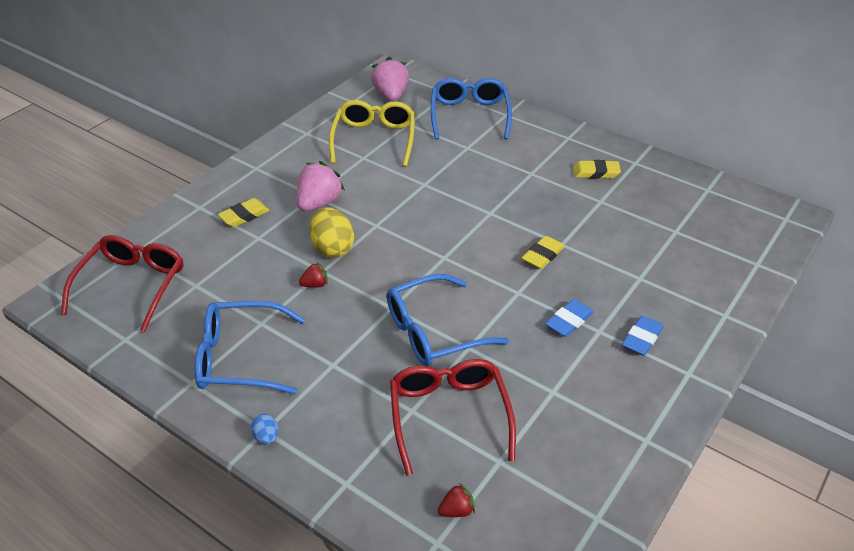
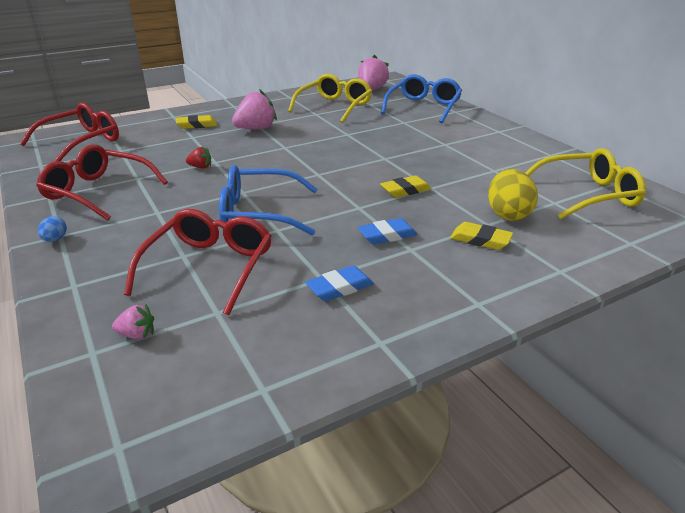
camera: 25 degrees right, 10 degrees down
blue glasses [195,301,306,394] -> red glasses [36,144,168,221]
yellow egg [309,207,354,258] -> yellow egg moved to [488,169,538,221]
red strawberry [438,483,475,517] -> pink strawberry [112,304,154,339]
yellow eraser [573,160,621,179] -> yellow eraser moved to [450,222,514,250]
blue eraser [622,315,664,356] -> blue eraser moved to [305,265,374,301]
none -> yellow glasses [525,148,646,219]

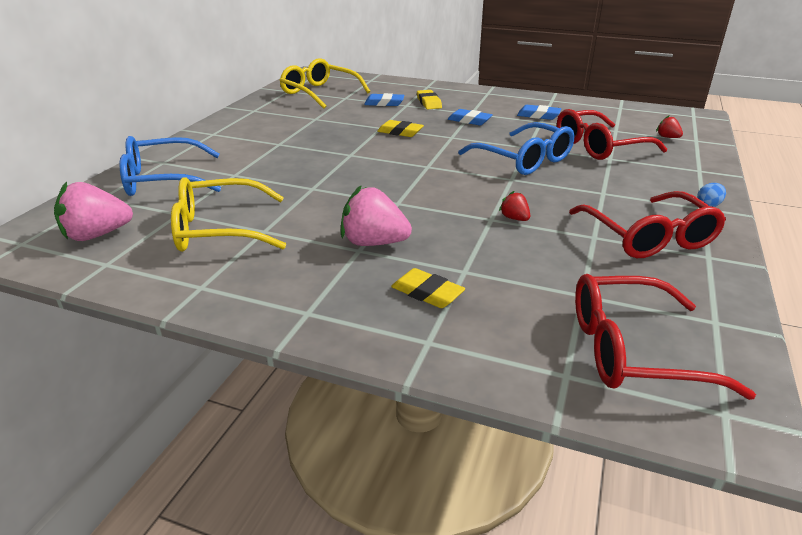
camera: 130 degrees left, 0 degrees up
pink strawberry [112,304,154,339] -> red strawberry [656,115,683,138]
yellow egg [488,169,538,221] -> blue eraser [364,93,404,106]

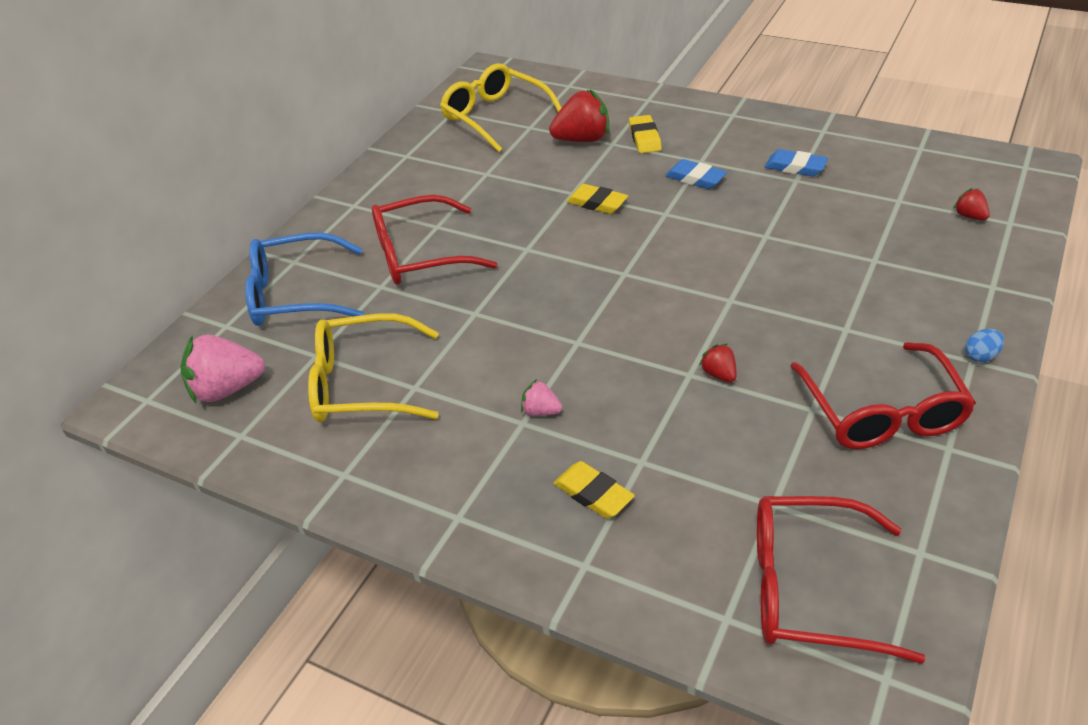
camera: 10 degrees right, 10 degrees up
pink strawberry [341,185,412,246] -> pink strawberry [521,379,562,416], size x0.50
blue eraser [364,93,404,106] -> red strawberry [549,89,609,142]
blue glasses [458,122,574,175] -> none
red glasses [557,109,667,160] -> red glasses moved to [372,195,497,285]

